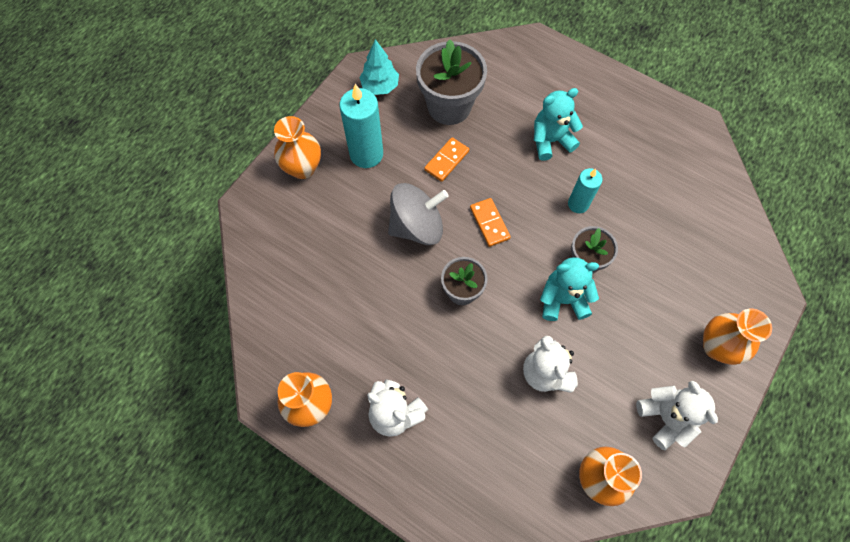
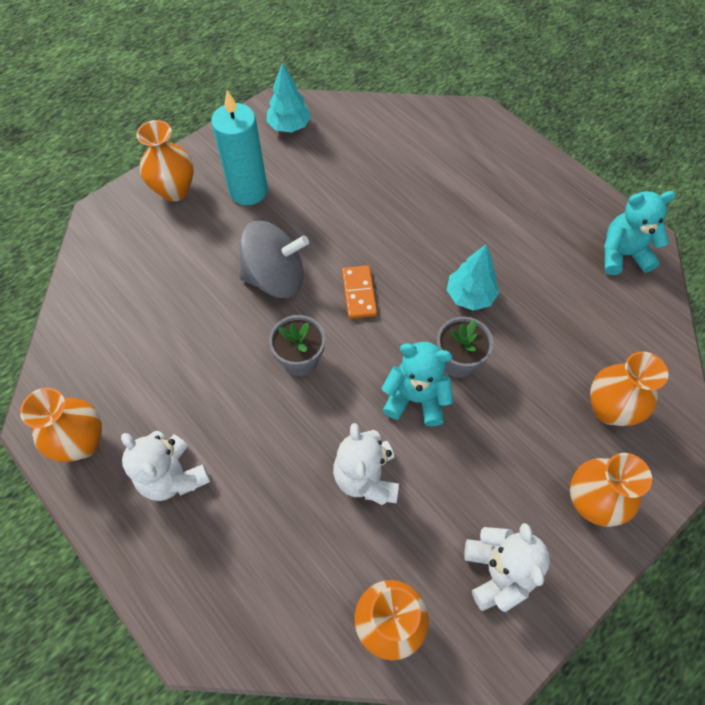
camera: 15 degrees right, 5 degrees down
grey flower pot [416,39,487,125] -> none
orange domino [424,137,469,182] -> none
turquoise teddy bear [534,88,583,161] -> turquoise teddy bear moved to [604,191,676,275]
turquoise candle [568,168,602,213] -> turquoise tree [447,244,499,311]
none -> orange vase [590,351,668,426]

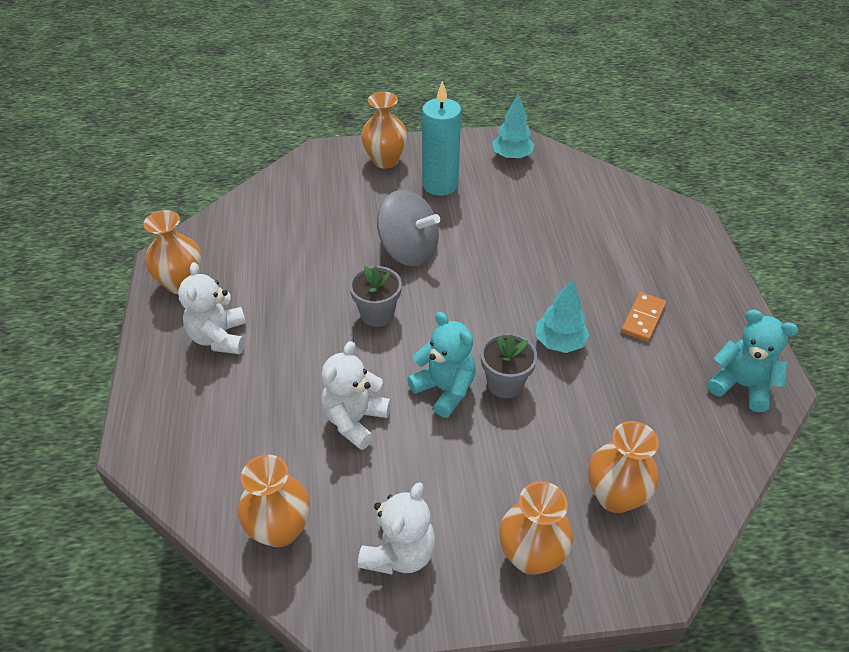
camera: 35 degrees right, 15 degrees down
orange domino [342,265,377,319] -> orange domino moved to [621,292,666,342]

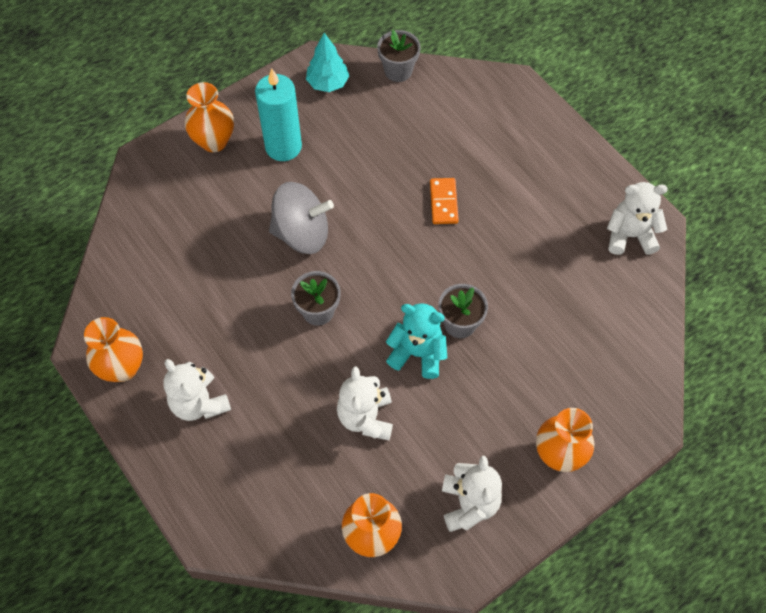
camera: 30 degrees left, 15 degrees up
turquoise tree [536,279,589,353] -> none
orange vase [588,421,659,513] -> none
orange domino [621,292,666,342] -> orange domino moved to [430,178,459,224]
turquoise teddy bear [707,310,798,412] -> white teddy bear [607,182,668,255]
none -> grey flower pot [377,30,421,82]

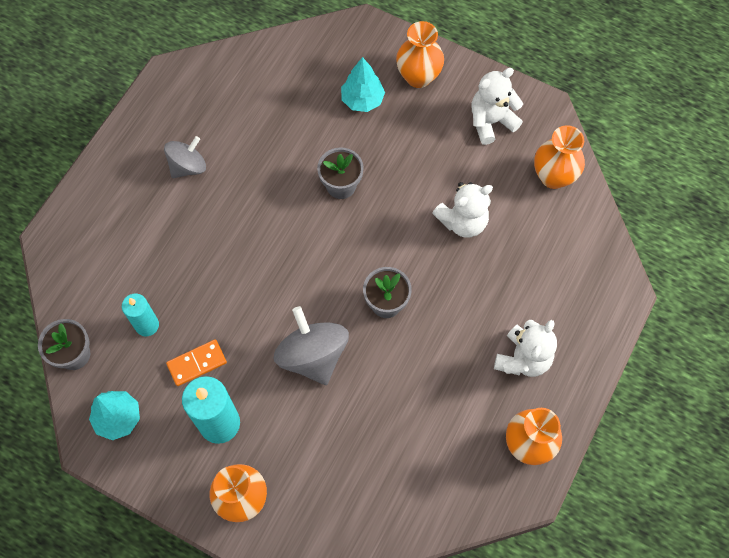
camera: 115 degrees left, 5 degrees up
turquoise teddy bear [386,303,447,379] -> none
orange domino [430,178,459,224] -> orange domino moved to [166,339,227,386]
white teddy bear [607,182,668,255] -> none
none -> turquoise candle [122,294,159,336]
none -> grey spinning top [164,136,206,178]
none -> turquoise tree [341,57,385,112]

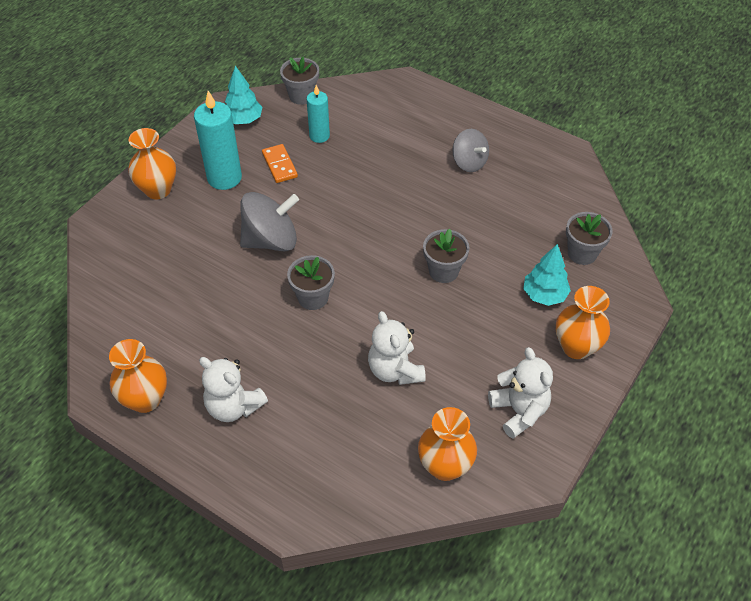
camera: 95 degrees right, 15 degrees down
none -> grey flower pot [566,212,613,265]

